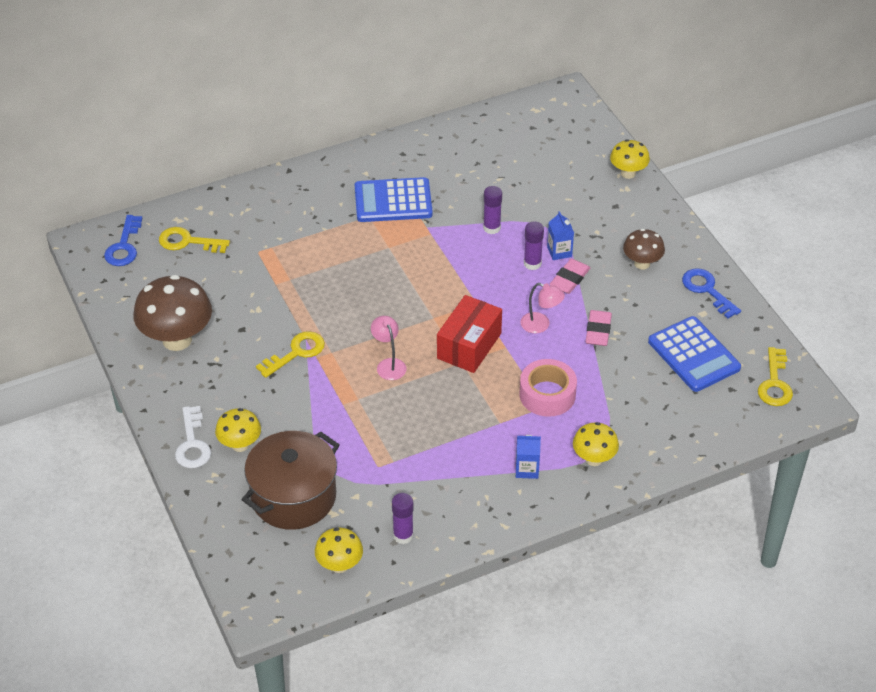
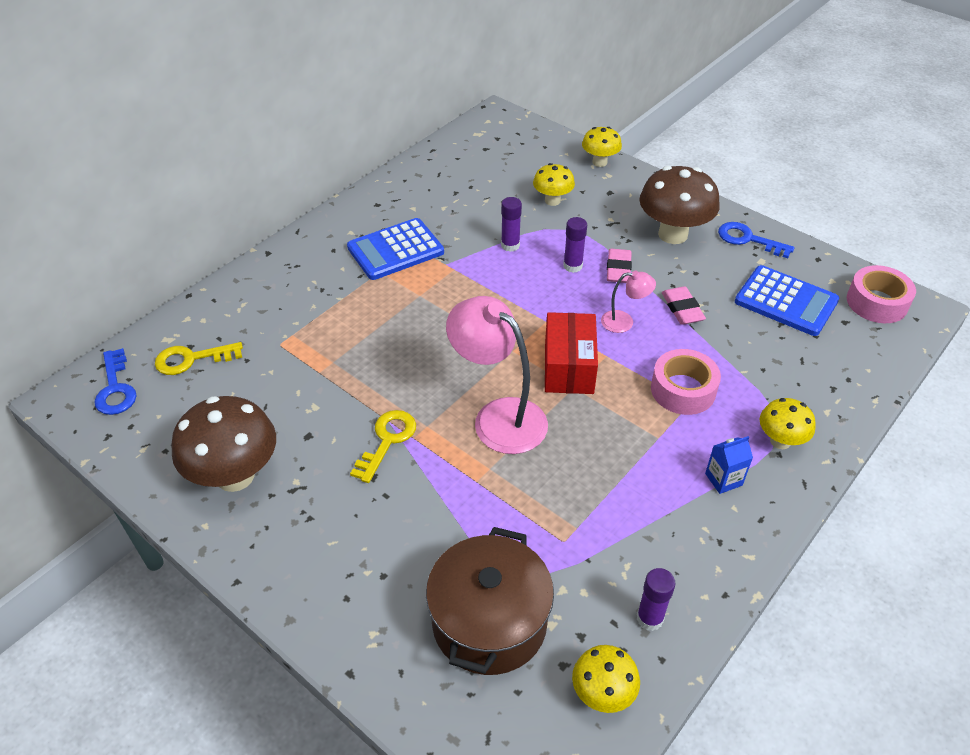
camera: 25 degrees left, 0 degrees up
white key [175,406,211,468] -> none
yellow mushroom [215,408,261,452] -> yellow mushroom moved to [533,163,575,206]
pink lamp [371,316,406,380] -> pink lamp [446,296,548,454], size x2.04
blue carton [547,211,574,260] -> none
brown mushroom [623,229,665,270] -> brown mushroom [640,166,720,244], size x1.79
yellow key [758,347,793,406] -> pink tape [847,265,916,323]

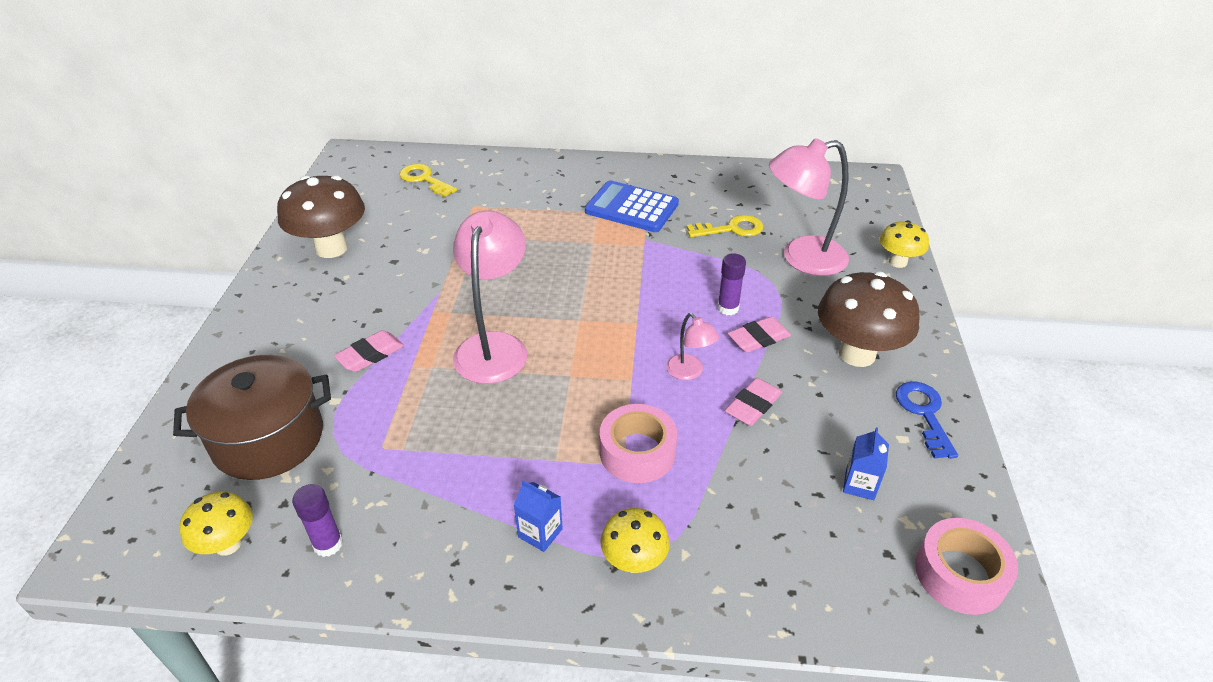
camera: 55 degrees right, 5 degrees down
blue key [95,348,137,415] -> none
yellow key [350,410,416,483] -> yellow key moved to [686,215,763,237]
purple glue stick [501,197,522,252] -> none
yellow mushroom [533,163,575,206] -> pink lamp [769,138,849,276]
red box [545,312,598,394] -> none
blue calculator [735,265,839,336] -> blue carton [843,427,889,500]
none -> pink eraser [334,330,404,372]

